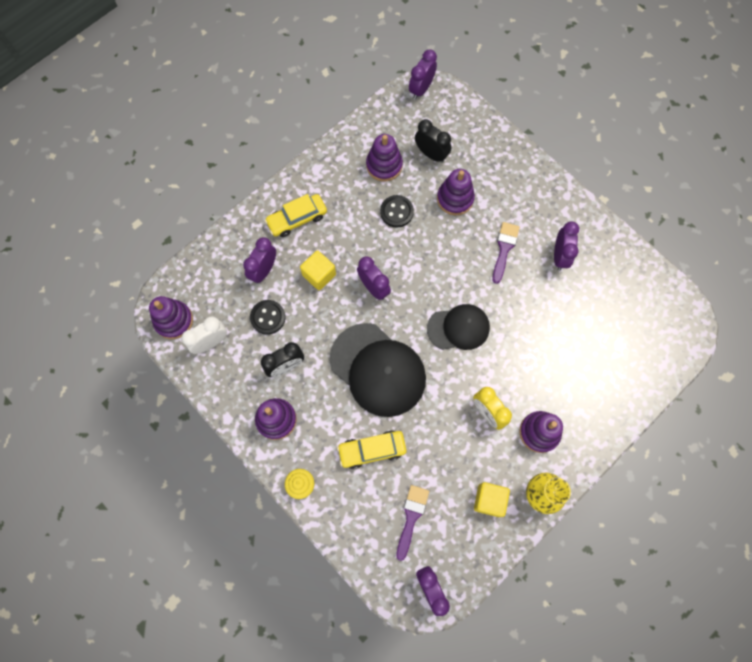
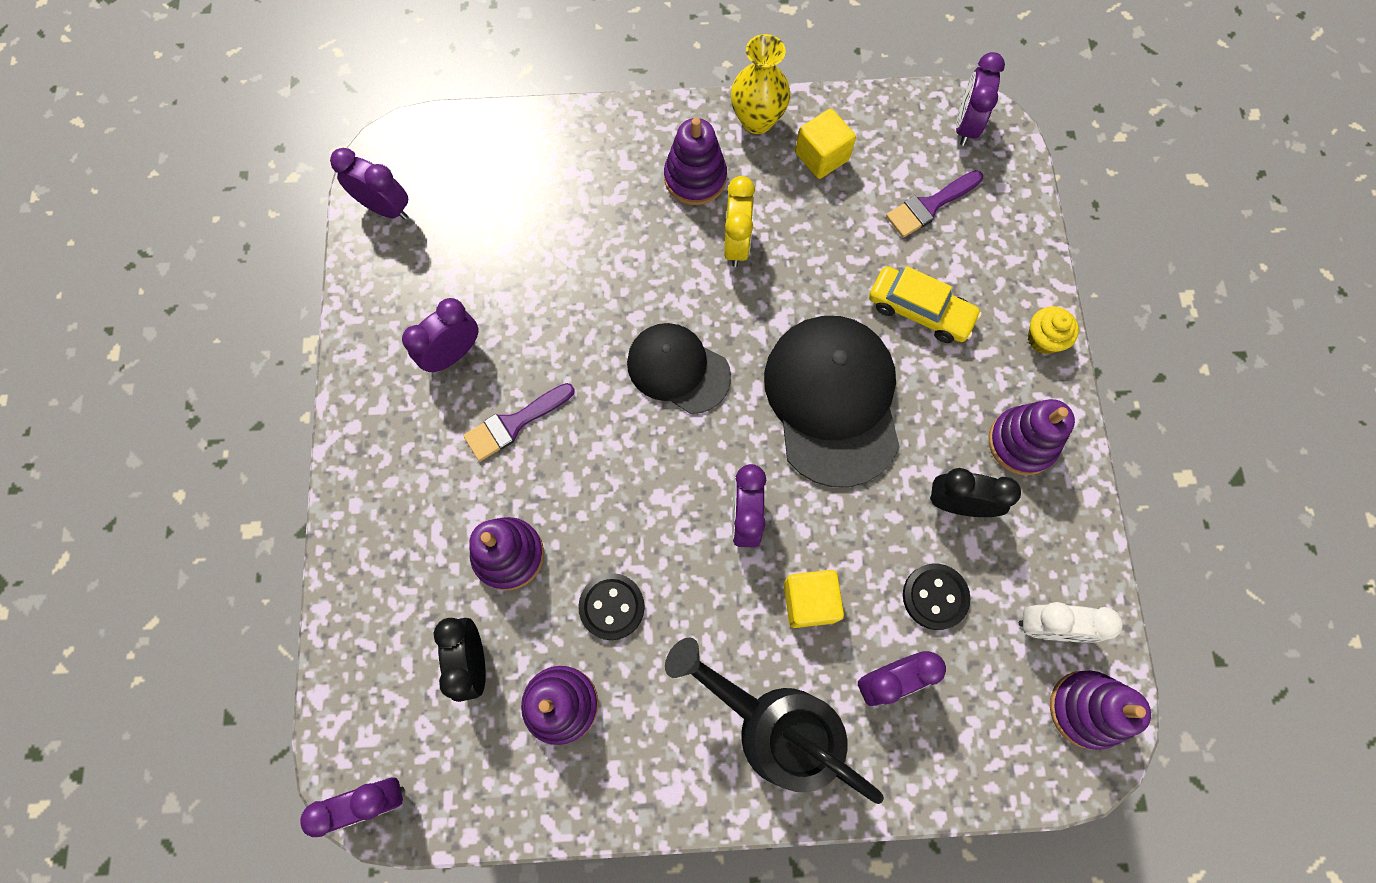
camera: 140 degrees left, 0 degrees up
yellow car [265,194,327,237] -> black watering can [665,638,884,804]
none -> purple clock [330,148,408,220]

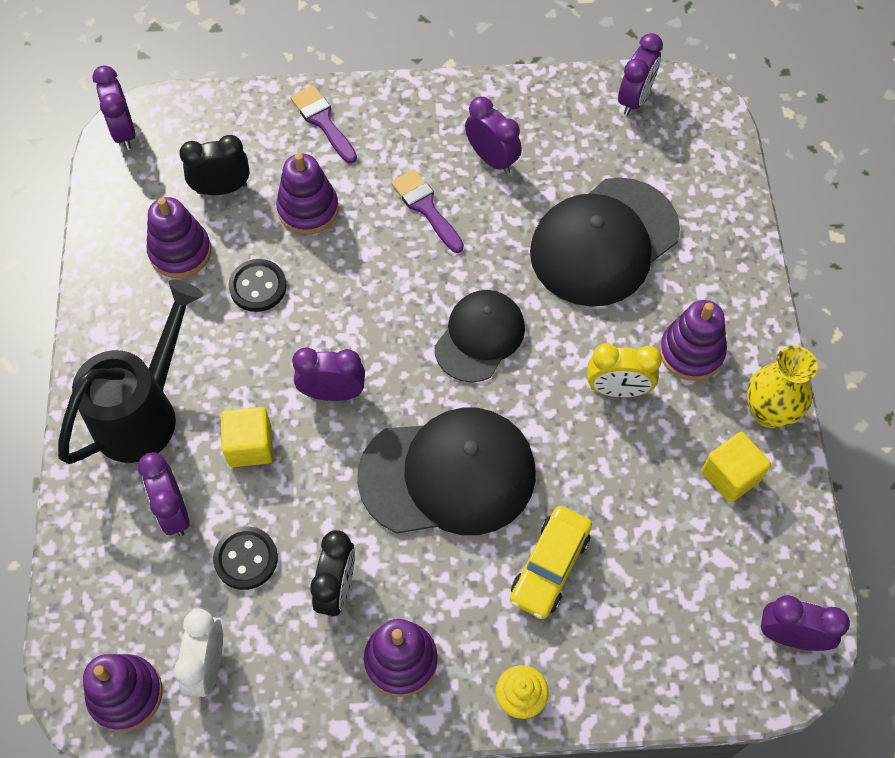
camera: 90 degrees right, 10 degrees down
purple brush [886,170,983,238] -> purple brush moved to [290,85,357,164]
none -> black cap [530,177,680,307]

